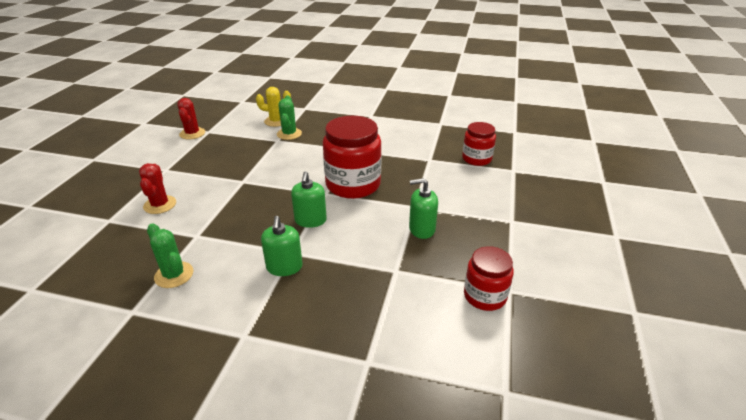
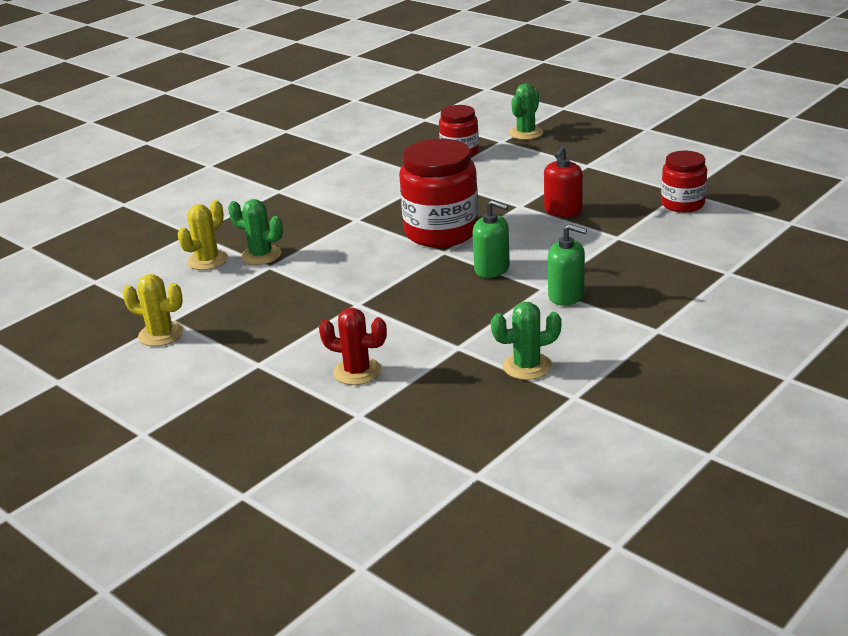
camera: 60 degrees left, 5 degrees down
red cactus [177,98,205,139] -> yellow cactus [123,274,183,346]
green soap dispenser [409,178,438,239] -> red soap dispenser [544,146,583,217]
none -> green cactus [509,84,543,140]

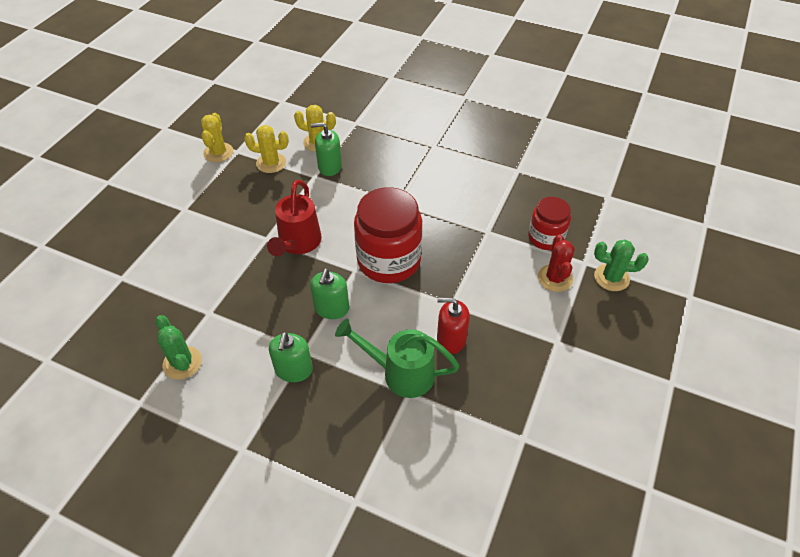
camera: 70 degrees right, 20 degrees up
green cactus [228,199,283,265] -> green soap dispenser [311,122,342,176]
red cactus [319,308,387,385] -> red cactus moved to [538,235,575,292]
red jar [661,151,707,213] -> none
none -> yellow cactus [244,125,289,173]
none -> red watering can [267,180,322,256]
none -> green watering can [335,319,459,398]

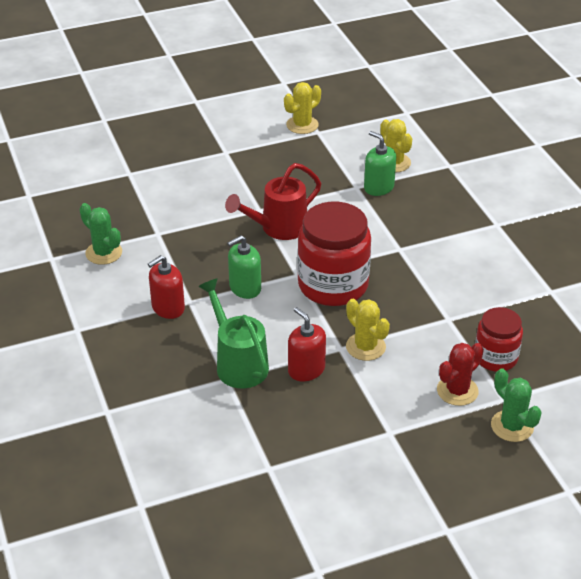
camera: 45 degrees right, 10 degrees down
green cactus [155,315,202,380] -> green cactus turned 60 degrees counterclockwise [80,203,122,265]
yellow cactus [244,125,289,173] -> yellow cactus moved to [346,299,390,361]
green soap dispenser [269,332,313,382] -> red soap dispenser [148,255,185,319]

